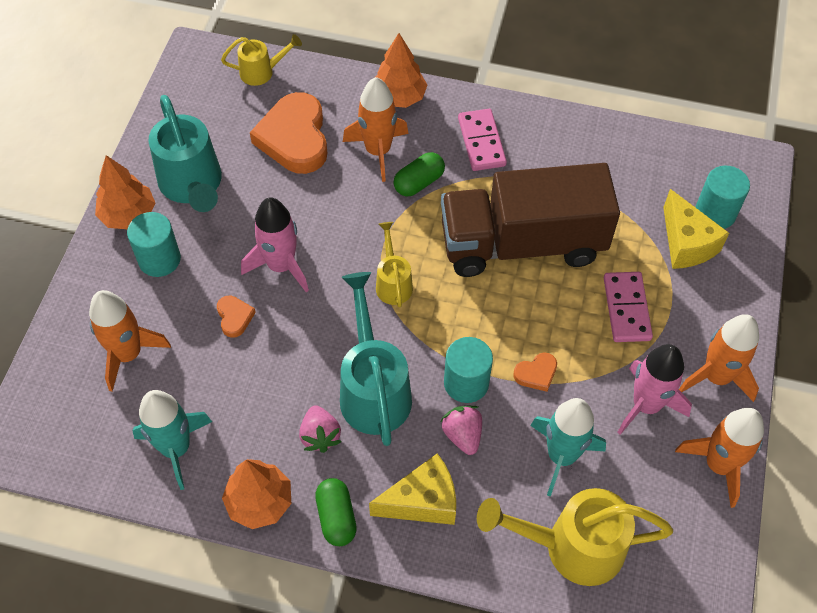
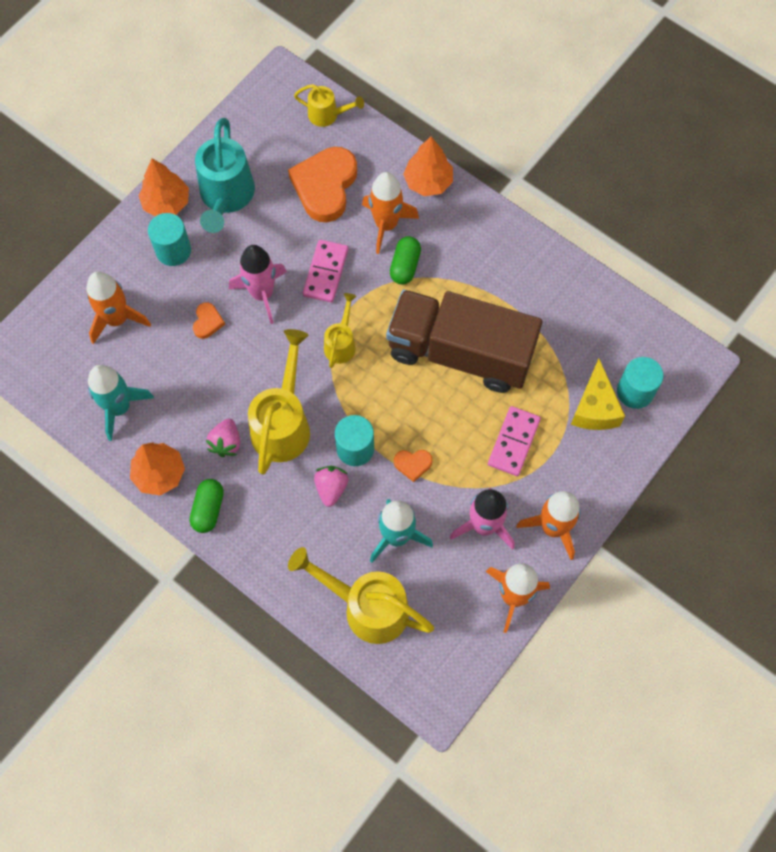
camera: 25 degrees right, 10 degrees up
turquoise watering can [340,272,412,446] -> yellow watering can [248,329,310,475]
yellow cheese [369,453,456,525] -> none
green capsule [394,152,445,196] -> green capsule turned 60 degrees counterclockwise [390,236,421,284]
pink domino [458,109,507,171] -> pink domino moved to [303,240,348,303]

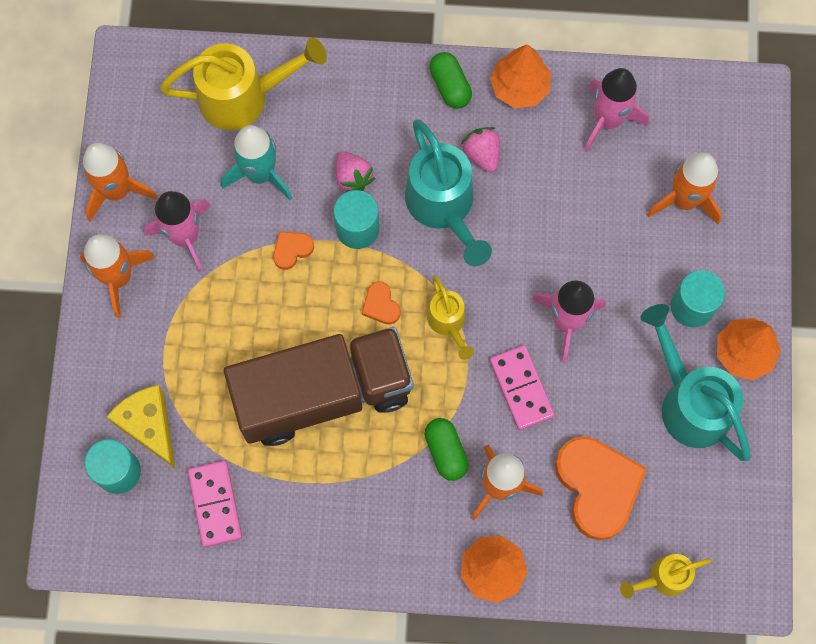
camera: 145 degrees right, 5 degrees up
turquoise rocket [88,365,154,441] -> pink rocket [584,68,649,152]
orange heart [193,302,225,339] -> orange heart moved to [362,281,401,325]
yellow watering can [248,329,310,475] -> turquoise watering can [405,119,492,266]
pink domino [488,406,541,476] -> pink domino moved to [188,461,242,547]

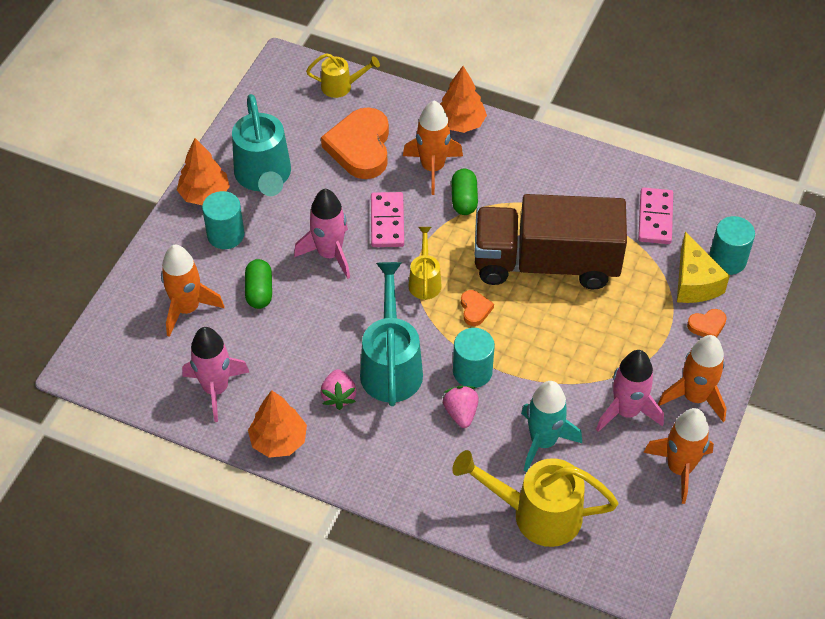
camera: 160 degrees left, 20 degrees down
orange heart [273,231,314,270] -> orange heart moved to [687,309,727,337]
green capsule [429,52,472,109] -> green capsule moved to [245,259,272,309]

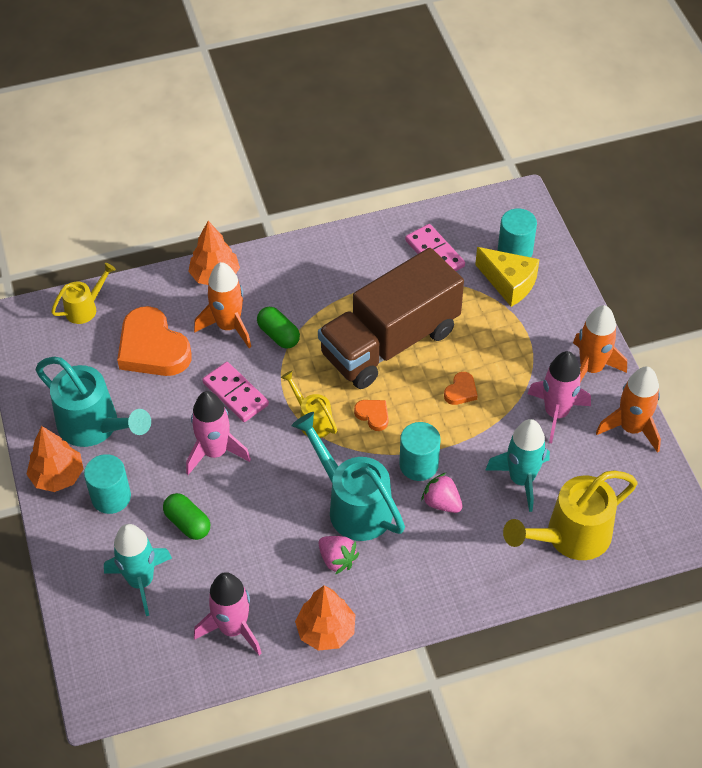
camera: 40 degrees left, 0 degrees up
orange rocket [161,245,224,337] -> turquoise rocket [104,524,172,616]
orange heart [687,309,727,337] -> orange heart moved to [444,372,478,405]

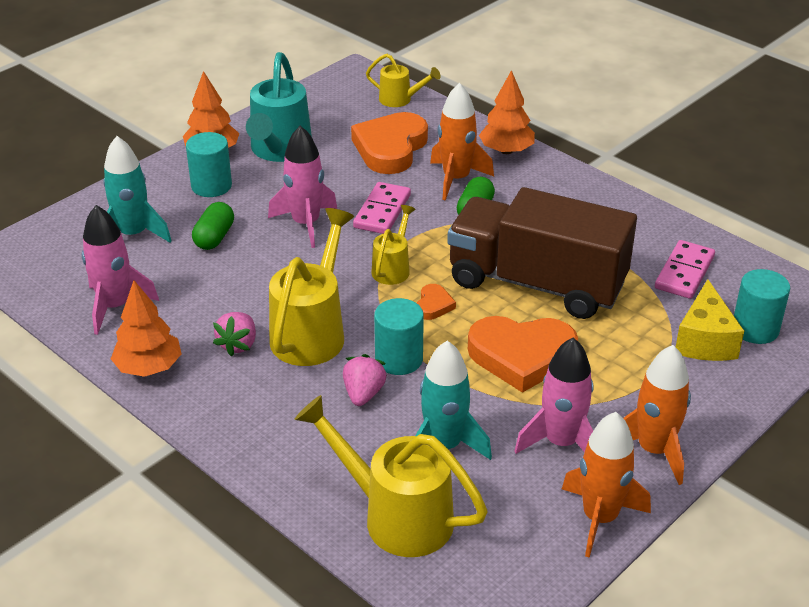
camera: 60 degrees right, 15 degrees down
turquoise watering can [292,412,405,541] -> yellow watering can [269,208,354,366]
orange heart [444,372,478,405] -> orange heart [468,316,578,393], size x2.24

